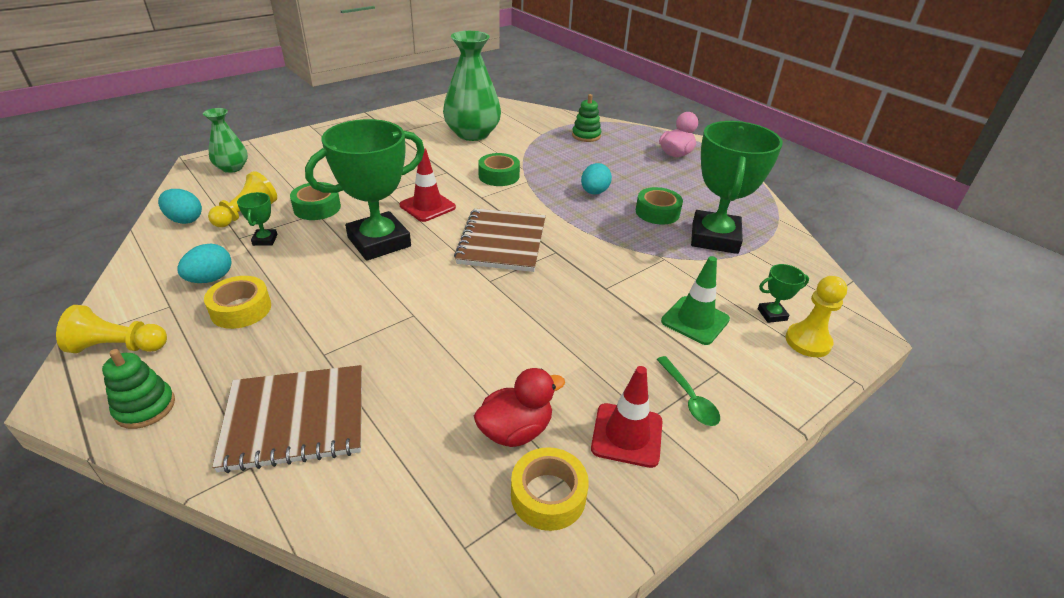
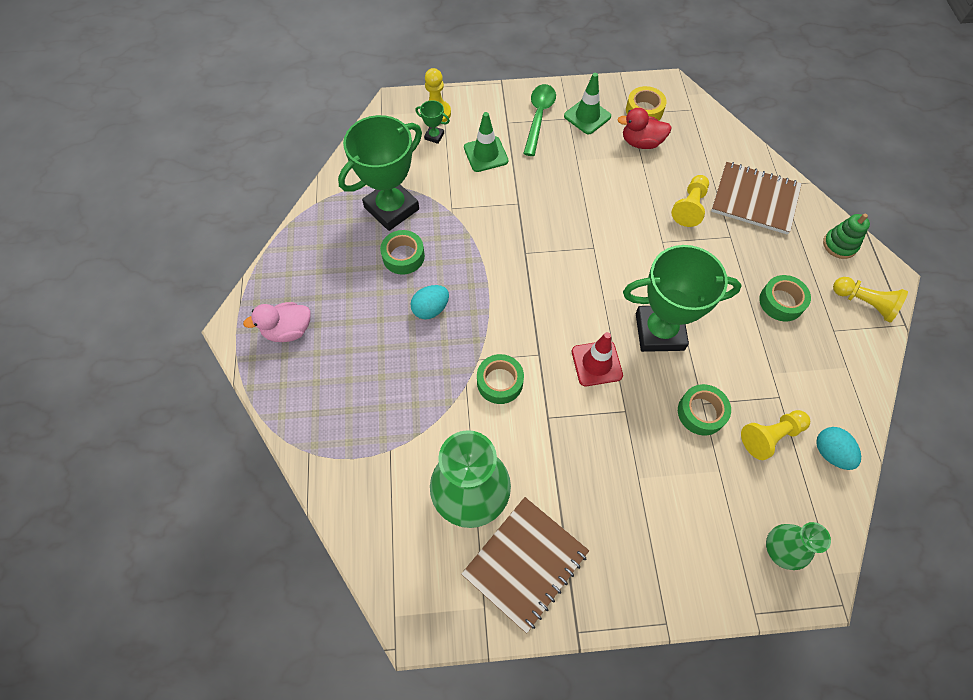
camera: 145 degrees left, 25 degrees up
turquoise egg [178,244,231,283] -> none
yellow tape [204,276,271,329] -> green tape [759,275,811,321]
green trophy [237,192,277,246] -> none
brown notebook [454,208,546,272] -> brown notebook moved to [461,497,589,634]
green stacking toy [572,94,601,142] -> none
red traffic cone [591,366,663,468] -> green traffic cone [564,73,611,134]
green spoon [656,356,720,426] -> green spoon [523,84,556,156], size x1.56
none -> yellow pawn [671,175,709,227]

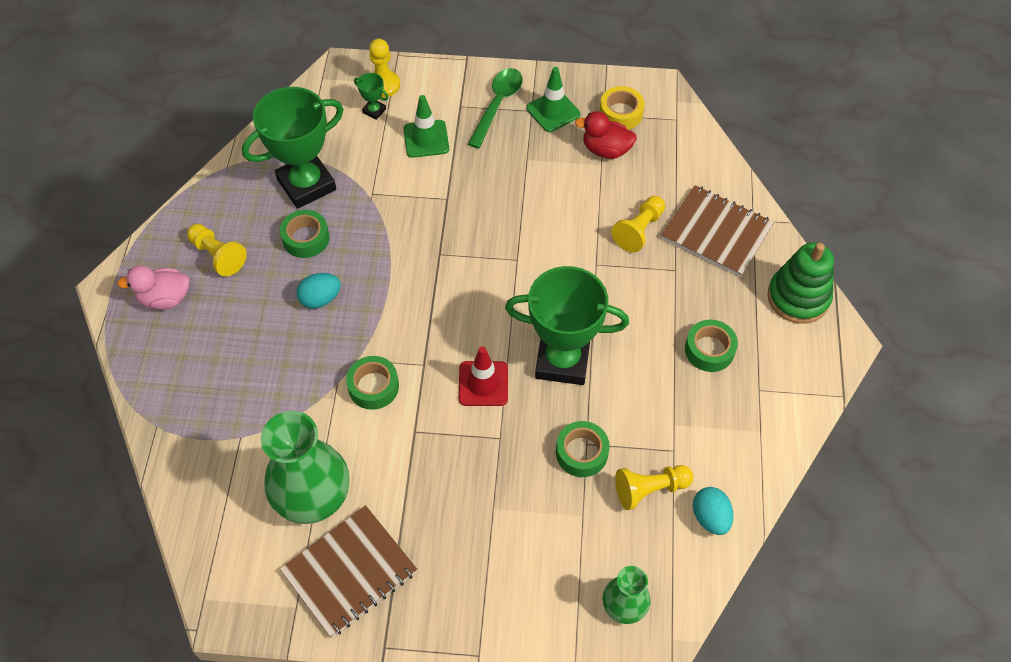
camera: 10 degrees right, 5 degrees down
green stacking toy [823,214,870,259] -> green stacking toy [767,243,834,324], size x1.61
yellow pawn [833,277,908,323] -> yellow pawn moved to [187,224,247,277]

